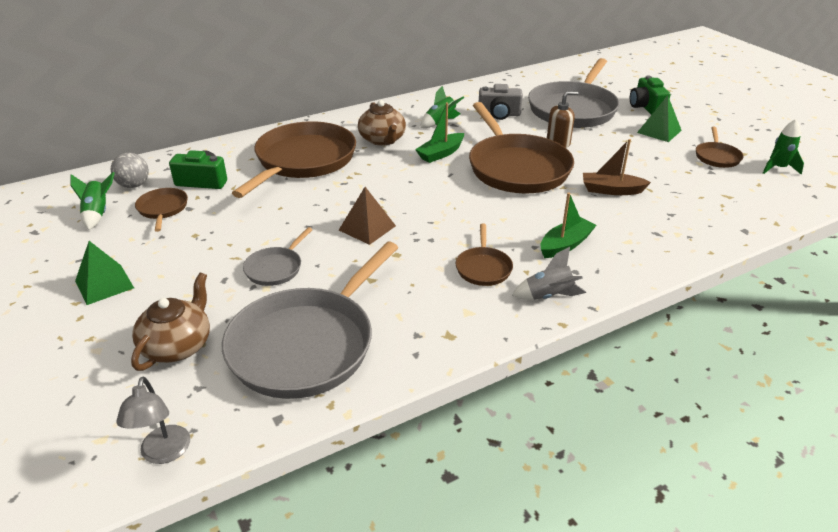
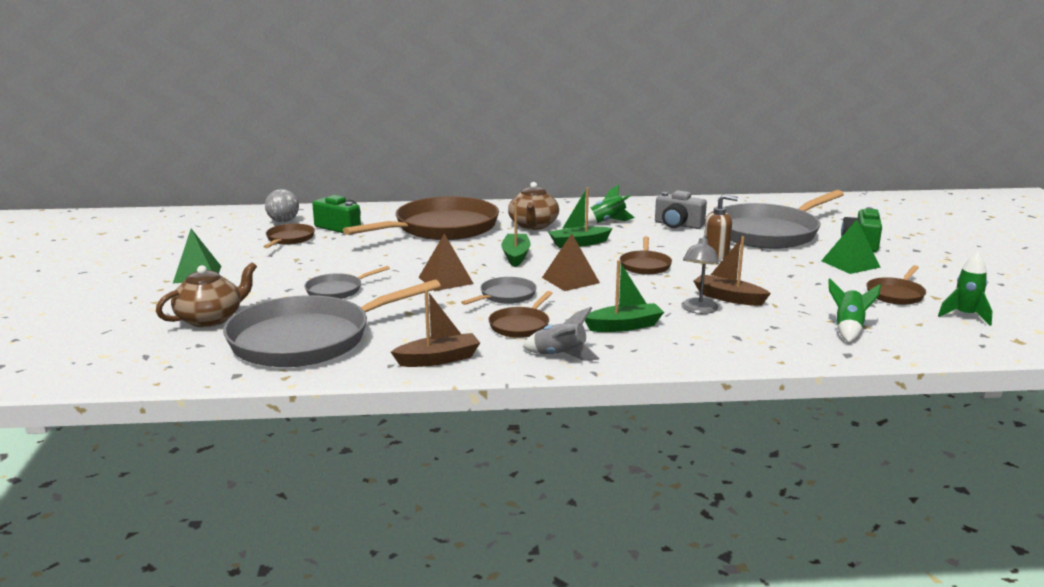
camera: 25 degrees right, 15 degrees down
green rocket [71,172,115,230] -> green rocket moved to [828,279,881,342]
grey lamp [116,376,190,464] -> grey lamp moved to [681,236,719,314]
brown pan [469,102,574,193] -> brown pan [620,236,672,275], size x0.45
none -> brown boat [391,289,480,367]
none -> grey pan [461,277,537,305]
none -> green boat [501,201,531,267]
none -> brown pyramid [542,234,600,291]

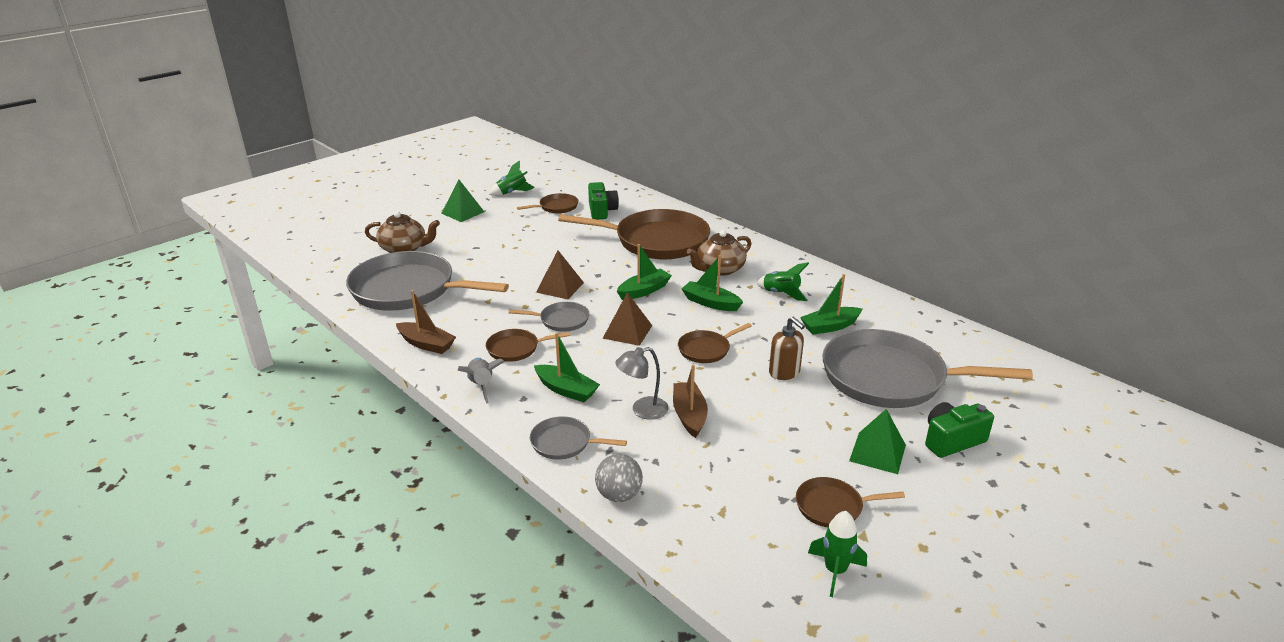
camera: 50 degrees right, 10 degrees up
grey ball [265,189,299,222] -> grey ball moved to [595,454,643,502]
grey pan [305,266,390,299] -> grey pan moved to [530,416,627,460]
grey camera [655,190,707,229] -> green boat [800,274,863,335]
green rocket [828,279,881,342] -> green rocket moved to [489,161,535,196]

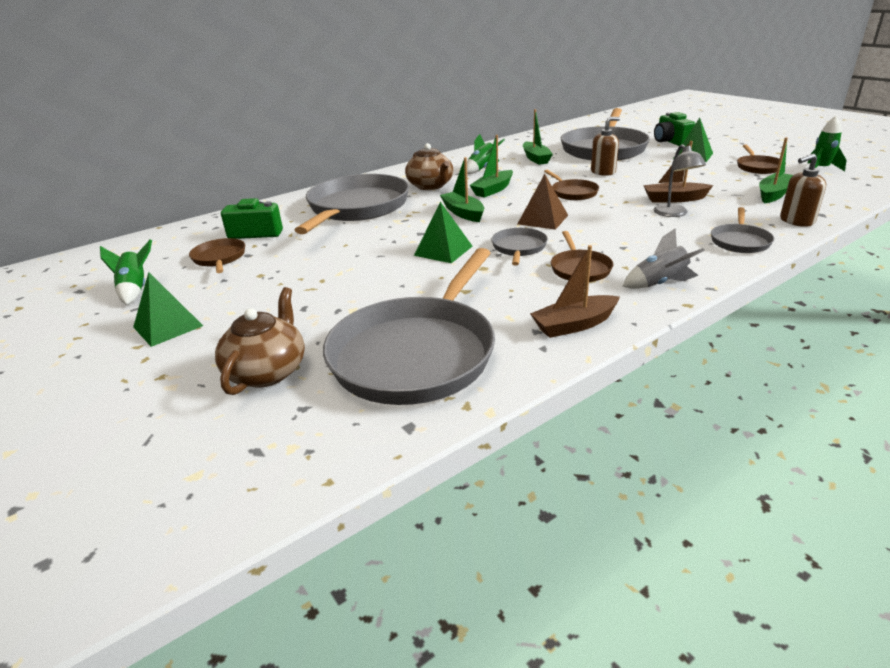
camera: 80 degrees left, 0 degrees up
brown boat [396,290,456,354] -> brown boat turned 150 degrees counterclockwise [530,245,620,338]
green boat [534,333,600,402] -> green boat moved to [759,137,793,203]
brown pyramid [536,251,584,299] -> green pyramid [414,202,472,263]
brown pan [558,209,710,260] -> grey pan [295,174,409,234]
grey ball [595,454,643,502] -> brown soap dispenser [780,154,826,227]

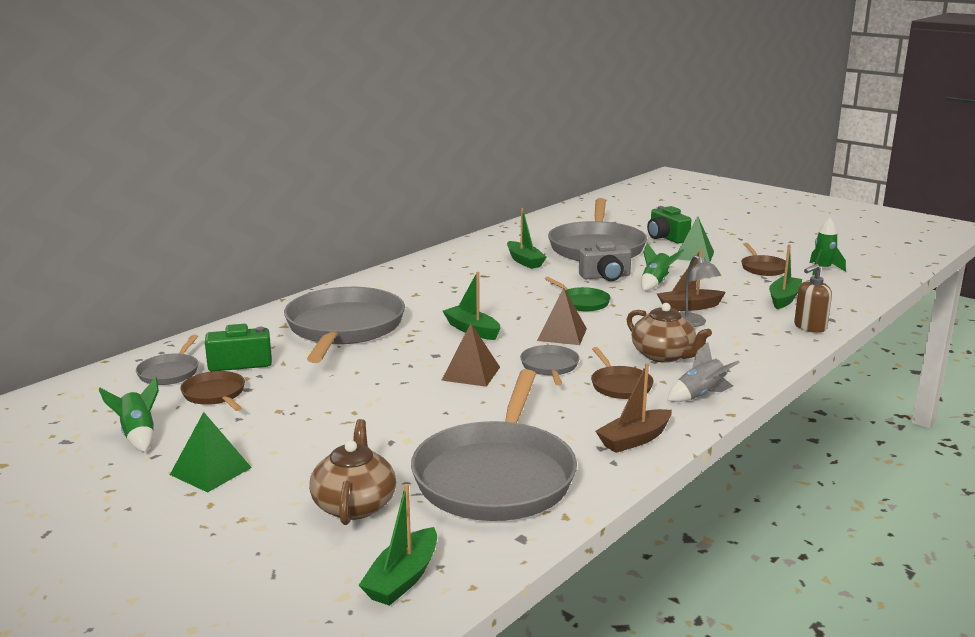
camera: 15 degrees left, 10 degrees down
brown teapot [405,143,453,190] -> brown teapot moved to [627,303,712,363]
green pyramid [414,202,472,263] -> brown pyramid [441,323,500,387]
green rocket [467,134,505,174] -> green rocket moved to [641,243,684,291]
green boat [469,135,513,198] -> green boat moved to [358,484,437,606]
brown pan [544,170,599,200] -> green pan [545,277,611,311]
brown soap dispenser [591,117,620,176] -> grey camera [579,241,632,281]
grey pan [711,207,774,253] -> grey pan moved to [136,335,198,385]

